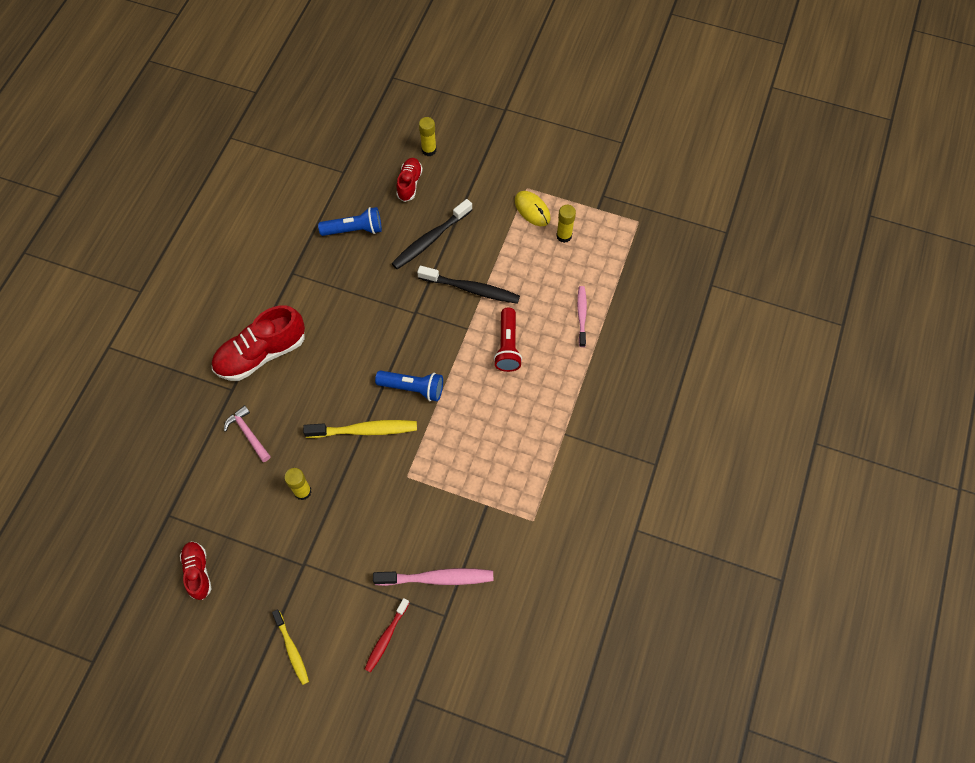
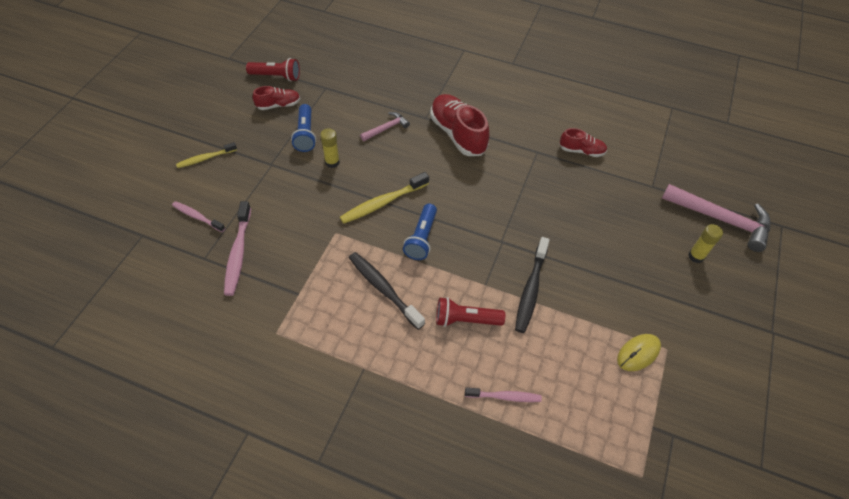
camera: 90 degrees right, 10 degrees down
yellow toothbrush [303,420,417,438] -> yellow toothbrush turned 60 degrees clockwise [340,172,429,224]
blue flashlight [318,207,382,236] -> blue flashlight moved to [291,104,316,152]
red toothbrush [365,598,409,673] -> pink toothbrush [172,201,225,232]
black toothbrush [391,199,472,269] -> black toothbrush moved to [349,252,425,330]
red shoe [396,158,423,202] -> red shoe moved to [560,128,607,157]
yellow glue stick [556,205,576,243] -> none
none -> red flashlight [246,58,300,81]
none -> pink hammer [662,184,770,252]

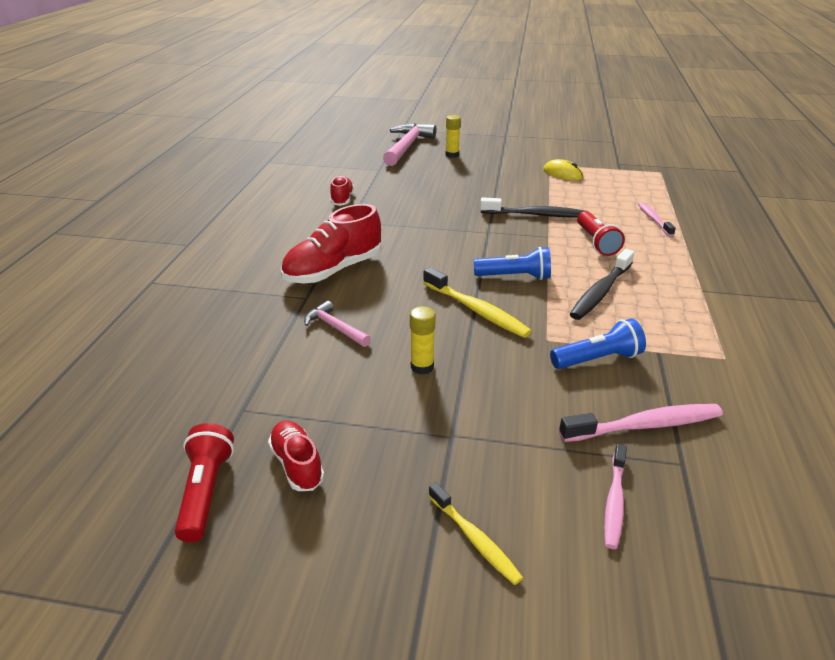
camera: 100 degrees left, 20 degrees down
blue flashlight [291,104,316,152] -> blue flashlight moved to [550,319,646,369]

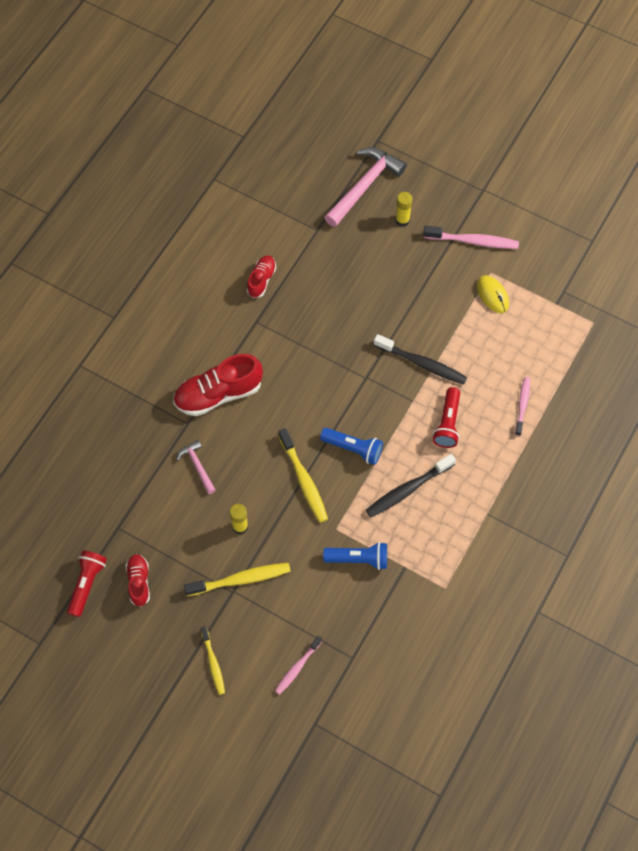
camera: 20 degrees right, 30 degrees up
pink toothbrush [559,404,723,442] -> pink toothbrush moved to [423,226,519,249]
none -> yellow toothbrush [184,563,291,596]

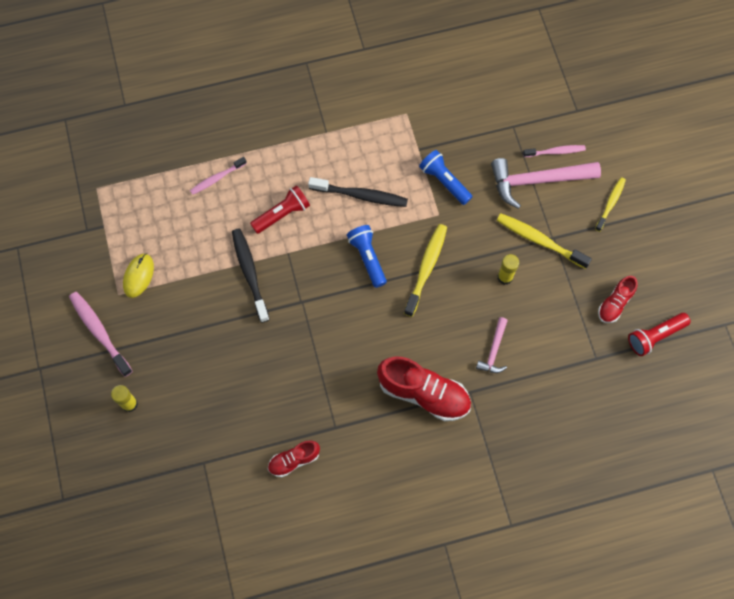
camera: 135 degrees left, 5 degrees up
pink hammer [324,147,407,227] -> pink hammer moved to [491,158,601,209]

